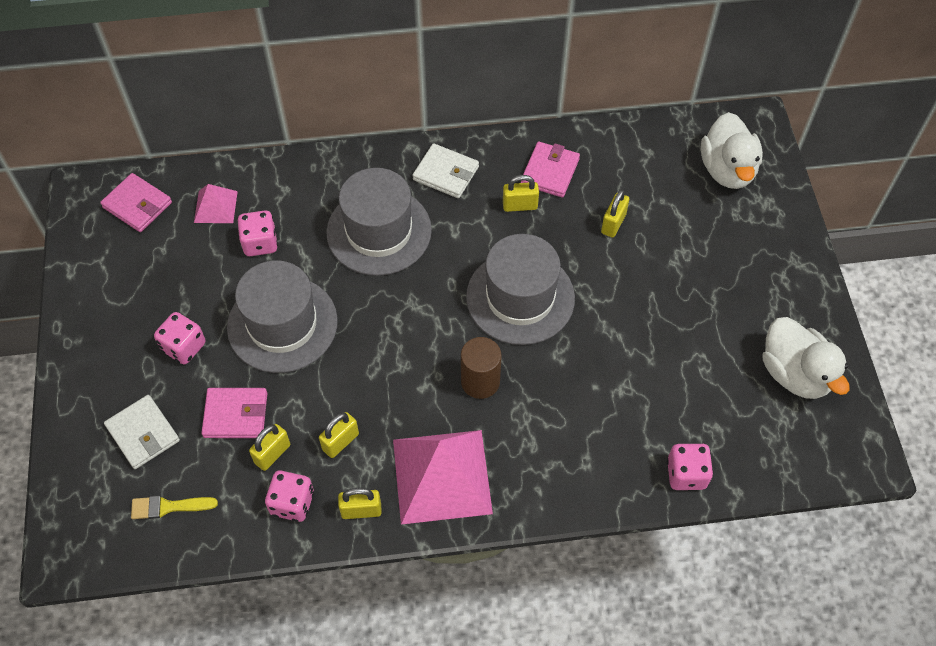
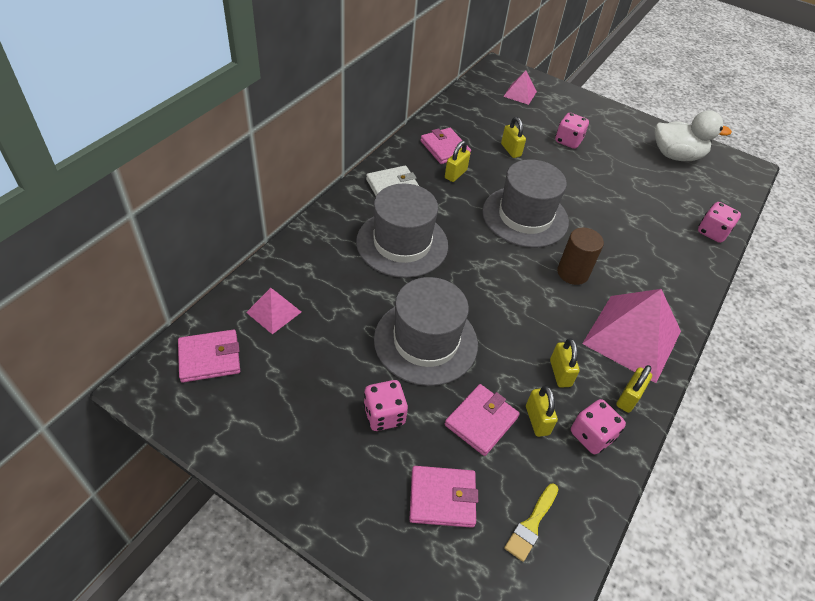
camera: 55 degrees left, 10 degrees down
white wallet [104,395,180,469] -> pink wallet [409,466,478,528]
pink dice [238,210,278,256] -> pink dice moved to [555,113,589,149]
white duck [701,112,763,189] -> pink pyramid [503,71,537,105]

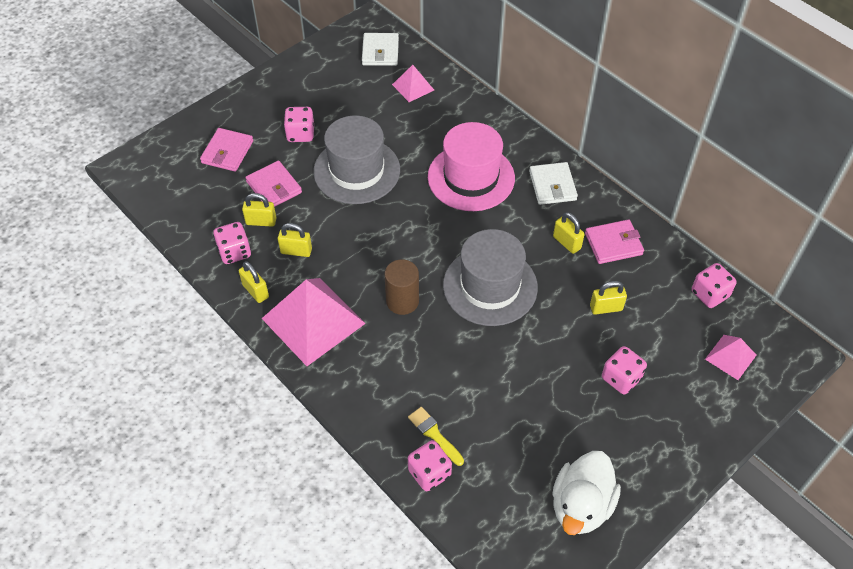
camera: 110 degrees right, 5 degrees up
pink wallet [178,330,240,382] -> white wallet [362,33,399,66]
grey hat [356,184,448,278] -> pink hat [428,122,515,211]
yellow brush [504,484,558,562] -> yellow brush moved to [408,407,464,466]
none -> pink dice [692,263,737,308]

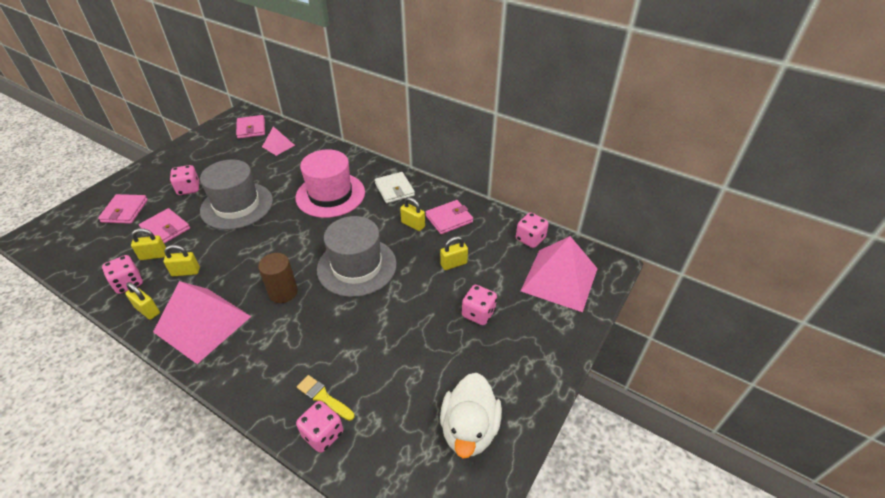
camera: 15 degrees left, 10 degrees down
white wallet [362,33,399,66] -> pink wallet [236,115,265,139]
pink pyramid [705,335,757,380] -> pink pyramid [521,236,598,312], size x2.02

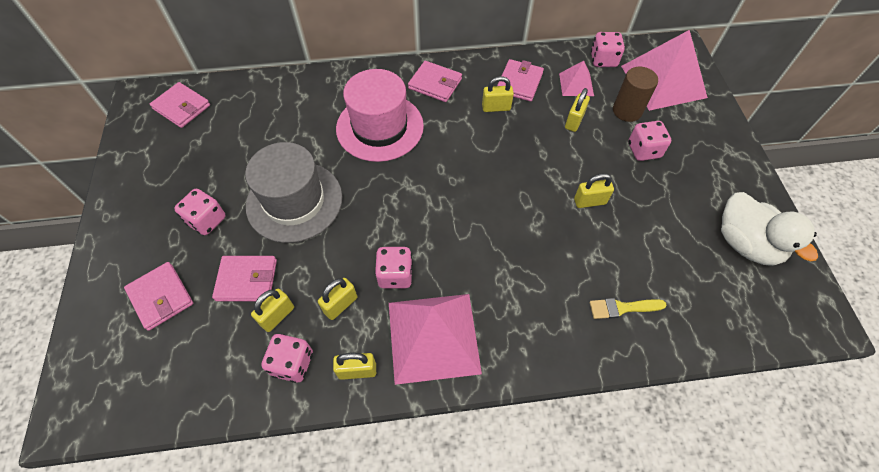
camera: 40 degrees left, 15 degrees up
brown cylinder [258,253,298,303] -> brown cylinder moved to [613,67,658,122]
pink pyramid [262,126,295,156] -> pink pyramid moved to [559,61,594,96]
pink dice [296,401,343,453] -> pink dice moved to [375,247,413,289]
grey hat [317,216,397,297] -> none
white wallet [375,172,415,203] -> pink wallet [408,61,462,102]
none -> yellow padlock [574,173,614,208]

